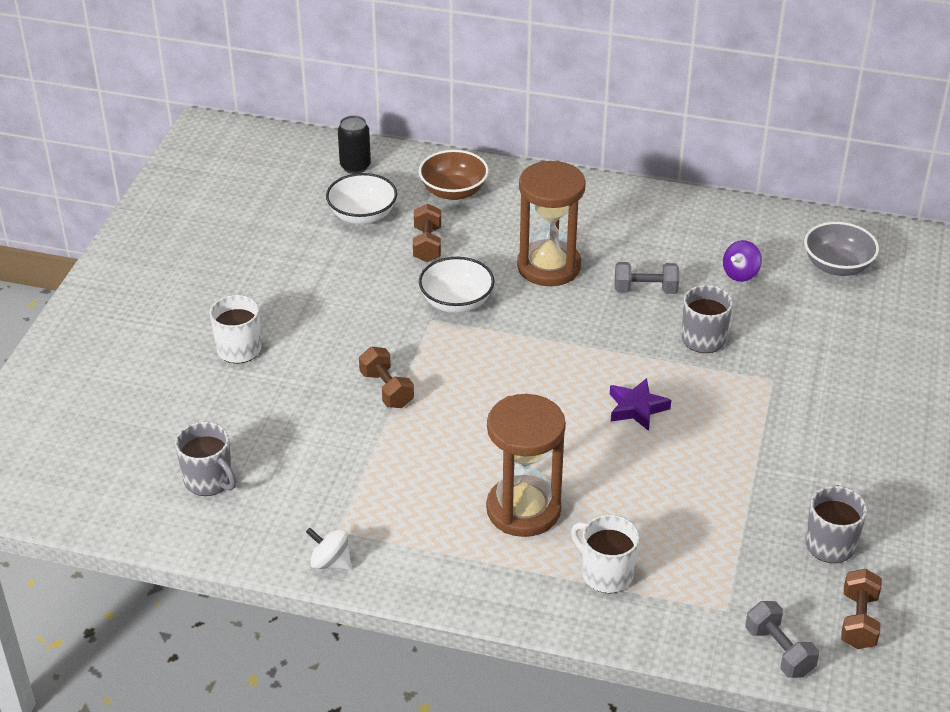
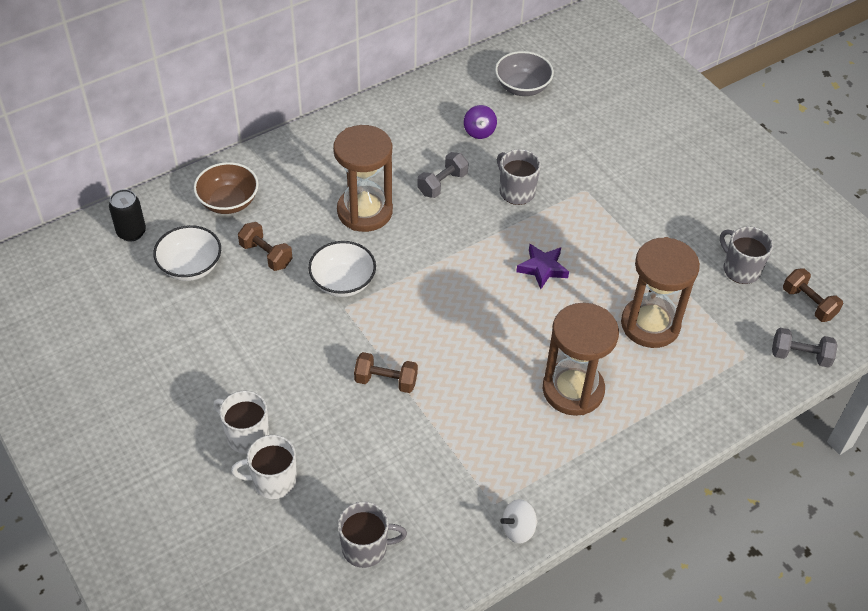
camera: 50 degrees left, 10 degrees up
white mug [571,515,640,593] -> white mug moved to [231,435,297,499]
none -> brown hourglass [621,237,700,348]

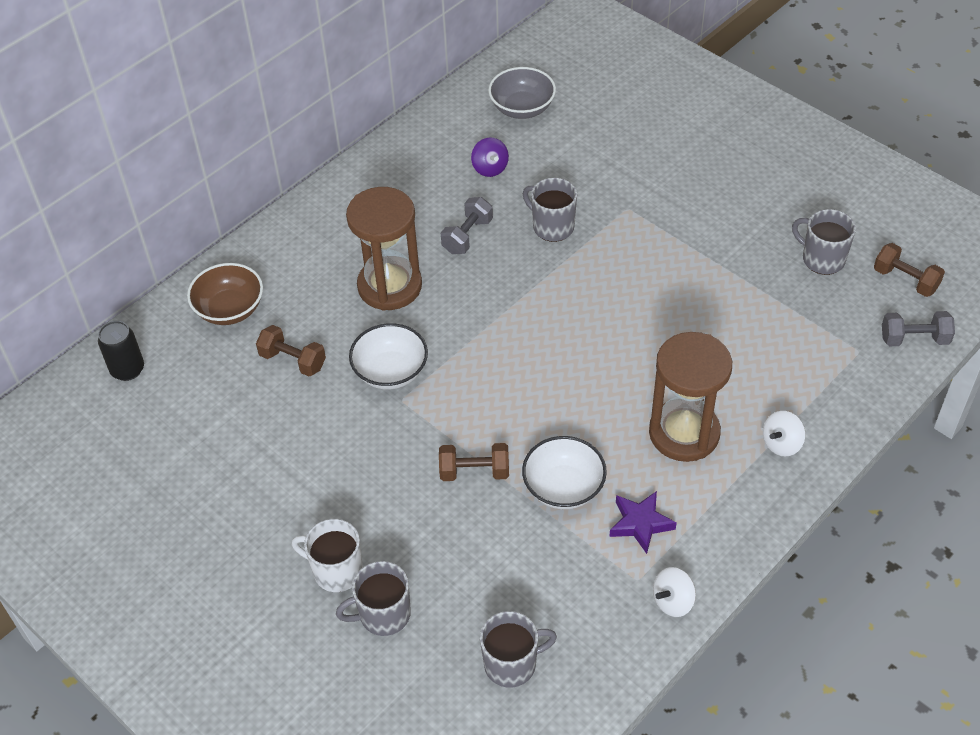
camera: 10 degrees left, 0 degrees up
white bowl [153,225,221,281] -> white bowl moved to [522,436,607,509]
white mug [231,435,297,499] -> grey mug [336,561,411,636]
purple star [516,244,569,289] -> purple star moved to [609,491,677,554]
brown hourglass [621,237,700,348] -> none
none -> white spinning top [763,411,805,456]

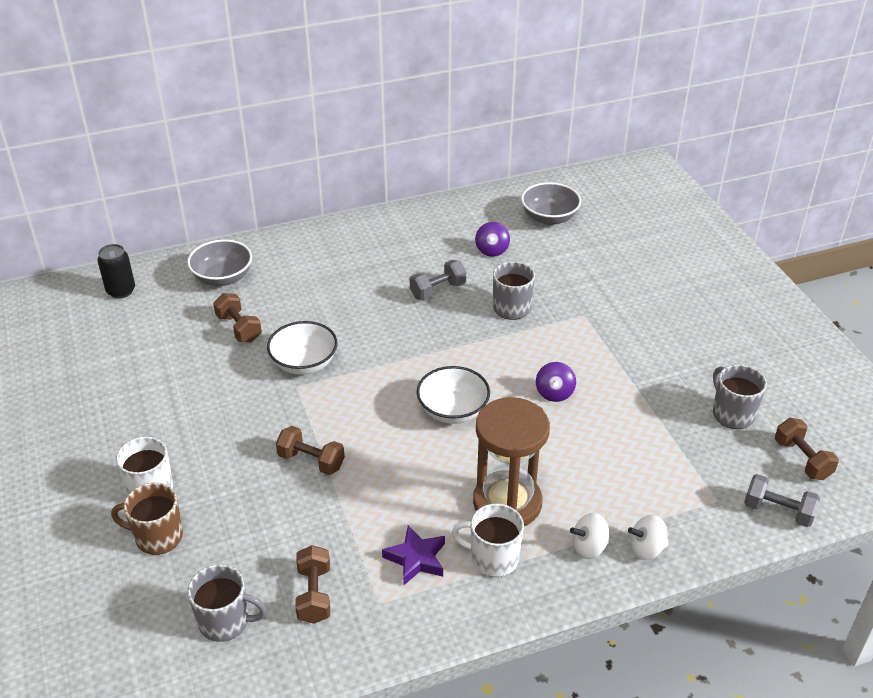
camera: 25 degrees right, 10 degrees down
brown bowl [187,263,263,325] -> grey bowl [187,240,252,286]
grey mug [336,561,411,636] -> brown mug [111,483,183,555]
brown hourglass [346,187,422,311] -> none
white bowl [522,436,607,509] -> white bowl moved to [417,366,490,424]
white spinning top [653,567,696,617] -> white spinning top moved to [628,515,669,560]
none -> brown dumbbell [295,545,330,624]
none -> white mug [452,503,524,577]
none -> purple spinning top [536,362,576,402]

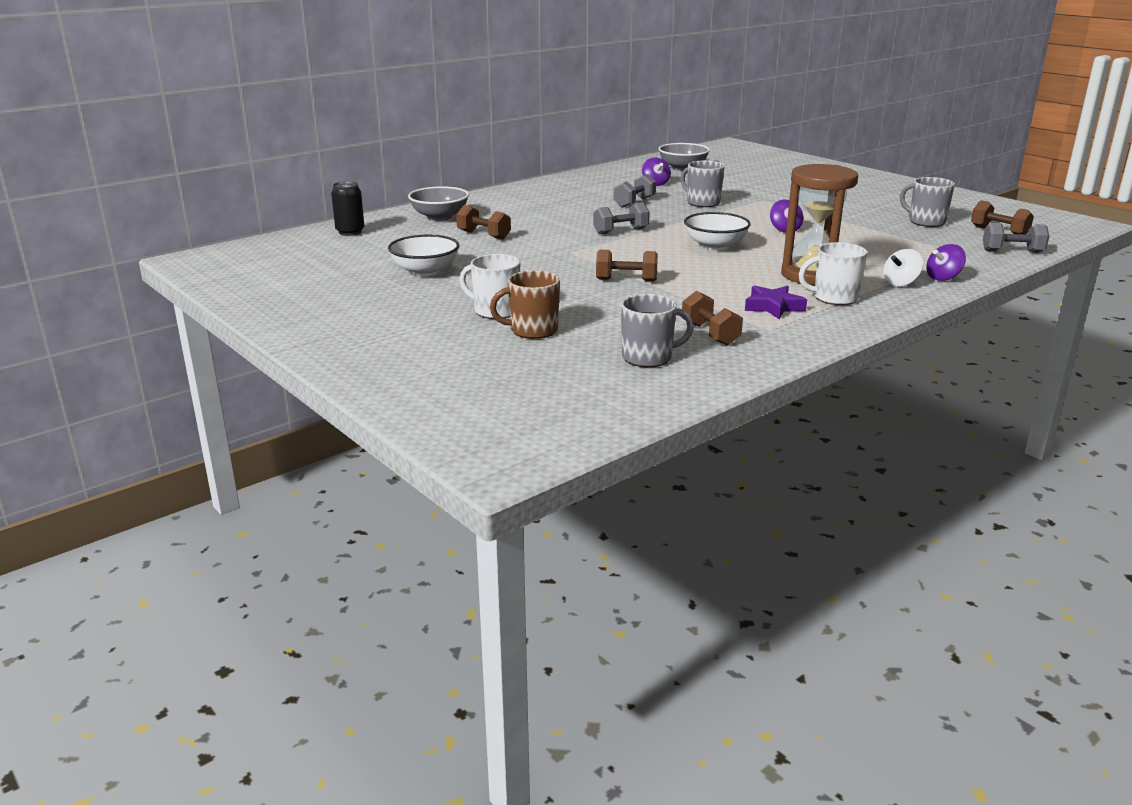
camera: 20 degrees left, 15 degrees down
white bowl [267,321,337,375] -> white bowl moved to [388,235,459,276]
white spinning top [628,515,669,560] -> purple spinning top [926,244,966,281]
none -> grey dumbbell [593,202,650,235]

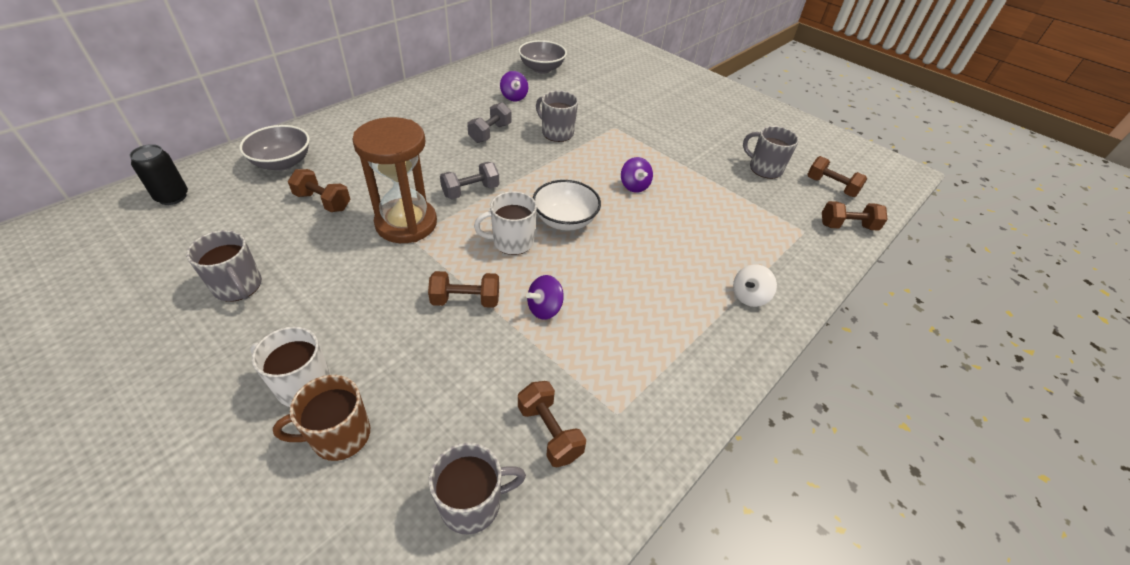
camera: 10 degrees left, 20 degrees up
white bowl [388,235,459,276] -> grey mug [186,230,262,302]
purple star [745,286,807,319] -> none
brown hourglass [781,164,858,285] -> brown hourglass moved to [352,117,437,243]
white mug [799,242,867,305] -> white mug moved to [474,191,537,255]
purple spinning top [926,244,966,281] -> purple spinning top moved to [526,275,564,320]
grey dumbbell [983,223,1049,253] -> brown dumbbell [822,201,888,231]

